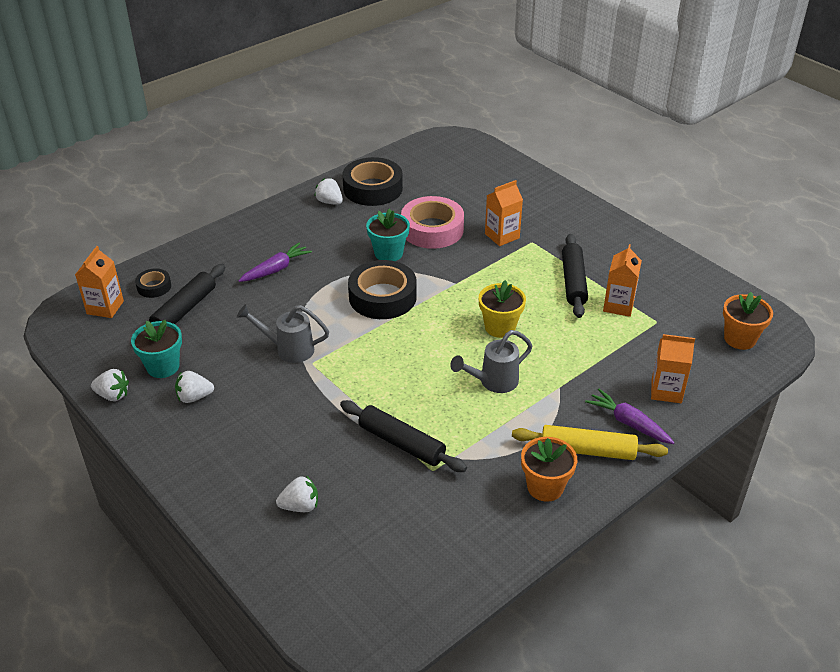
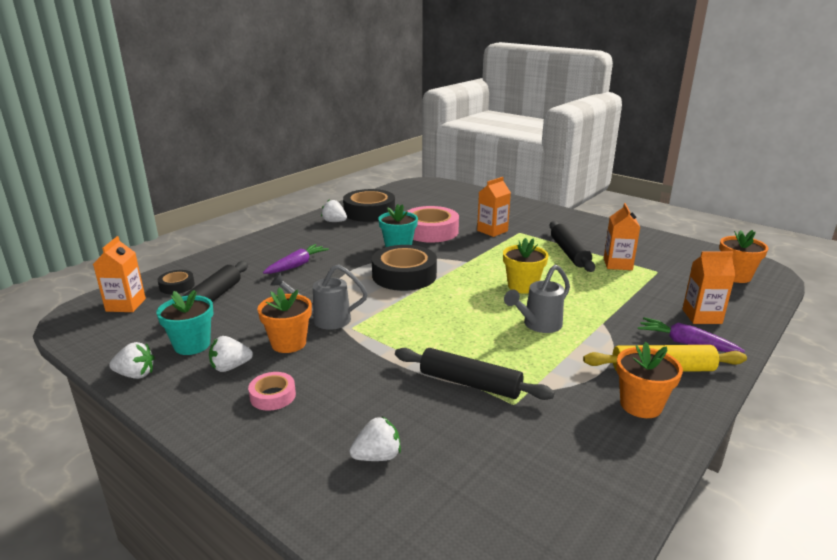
camera: 10 degrees left, 15 degrees down
none -> pink tape [248,372,296,411]
none -> orange flower pot [257,288,312,353]

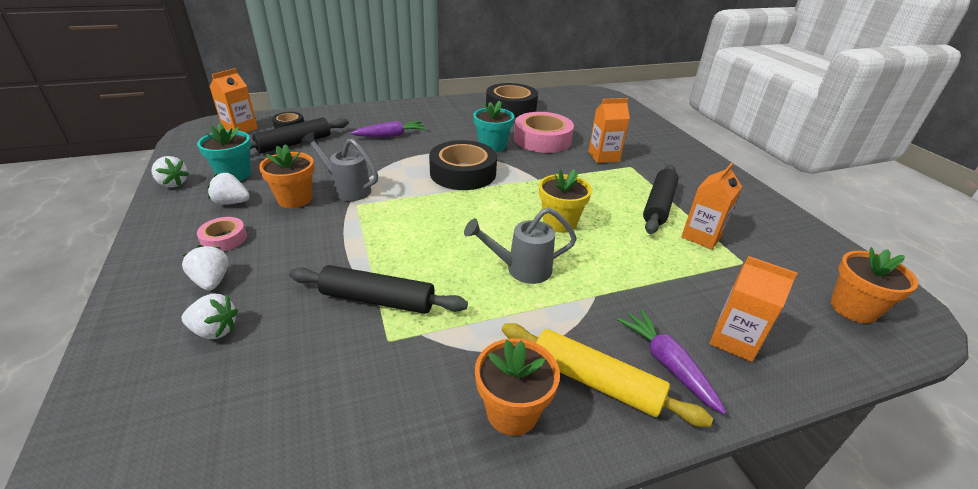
camera: 30 degrees right, 10 degrees up
white strawberry [321,199,347,222] -> white strawberry moved to [182,245,228,291]
black rolling pin [395,348,555,400] -> black rolling pin turned 45 degrees counterclockwise [289,265,468,314]

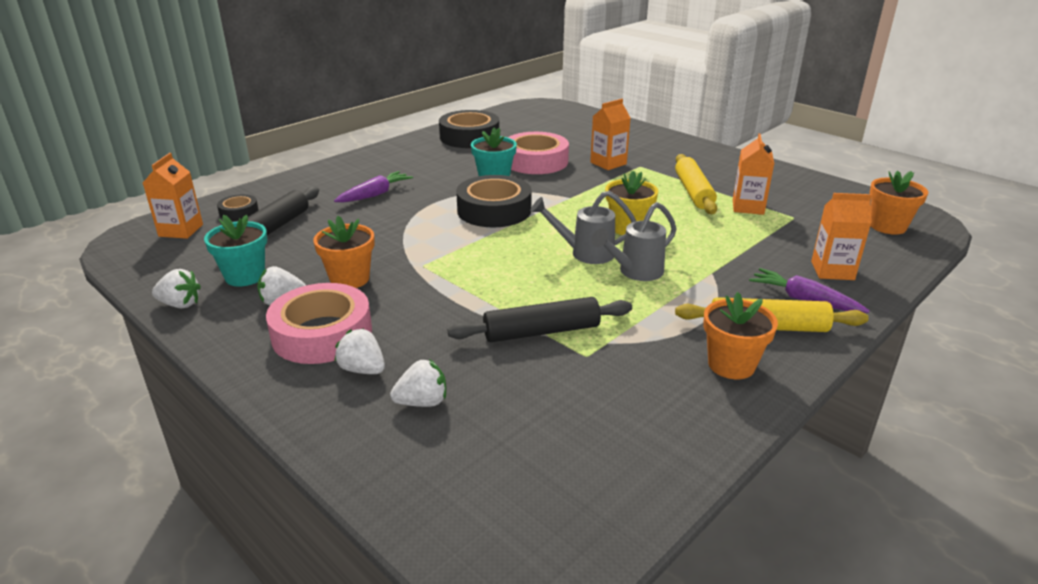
camera: 25 degrees left, 5 degrees down
pink tape [197,217,247,251] -> pink tape [266,283,372,364], size x1.99
grey watering can [301,132,378,201] -> grey watering can moved to [530,191,636,264]
black rolling pin [643,164,679,234] -> yellow rolling pin [675,154,717,214]

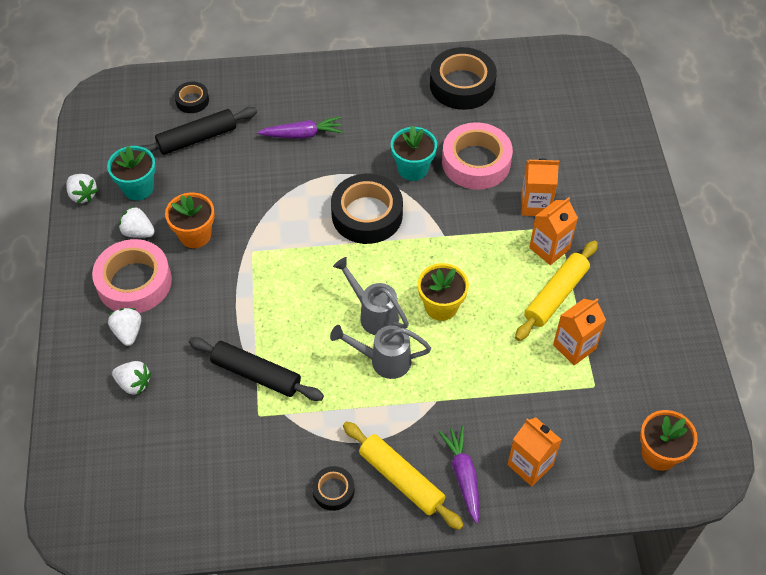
camera: 40 degrees right, 25 degrees up
orange carton [143,153,203,239] -> orange carton moved to [529,197,578,265]
orange flower pot [703,292,778,379] -> black tape [312,466,354,511]

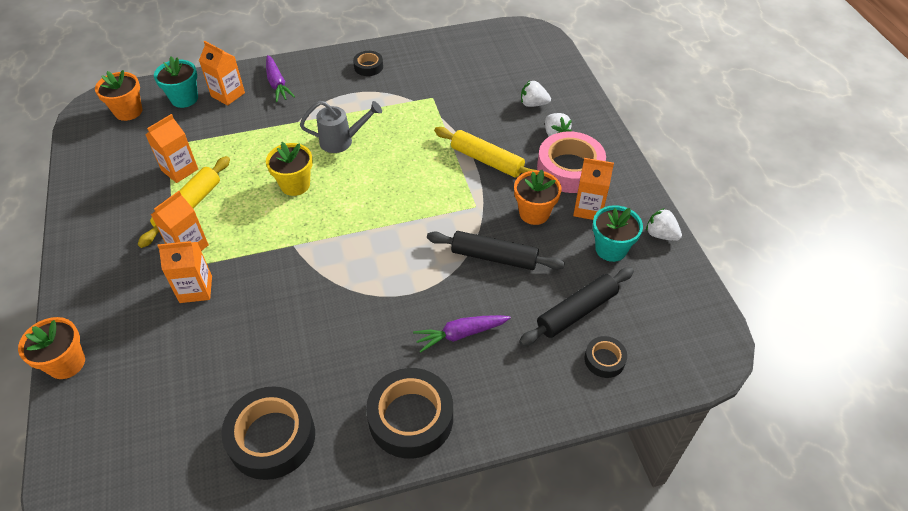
camera: 170 degrees right, 5 degrees down
white strawberry [119,206,155,238] -> orange carton [573,158,614,220]
black rolling pin [189,337,324,401] -> black rolling pin moved to [427,231,565,270]
black tape [331,174,403,244] -> black tape moved to [366,368,453,459]
grey watering can [333,257,409,335] -> none
yellow rolling pin [343,421,464,530] -> yellow rolling pin moved to [434,127,538,177]
turquoise flower pot [391,126,437,181] -> turquoise flower pot moved to [154,57,198,108]
pink tape [442,122,513,190] -> none
none -> orange flower pot [18,317,85,379]

